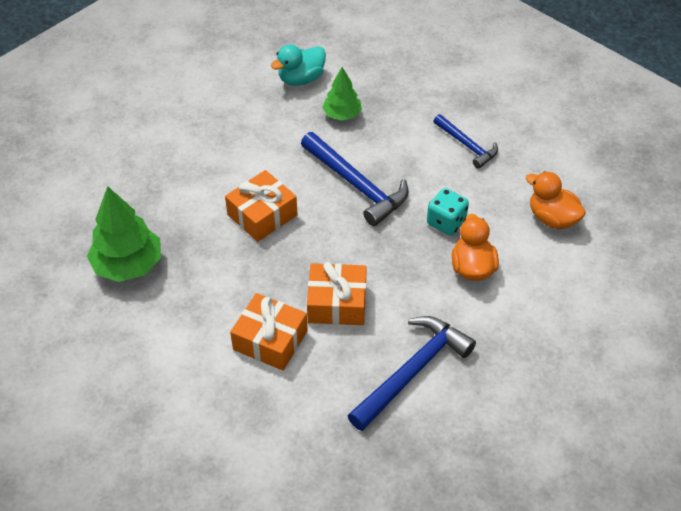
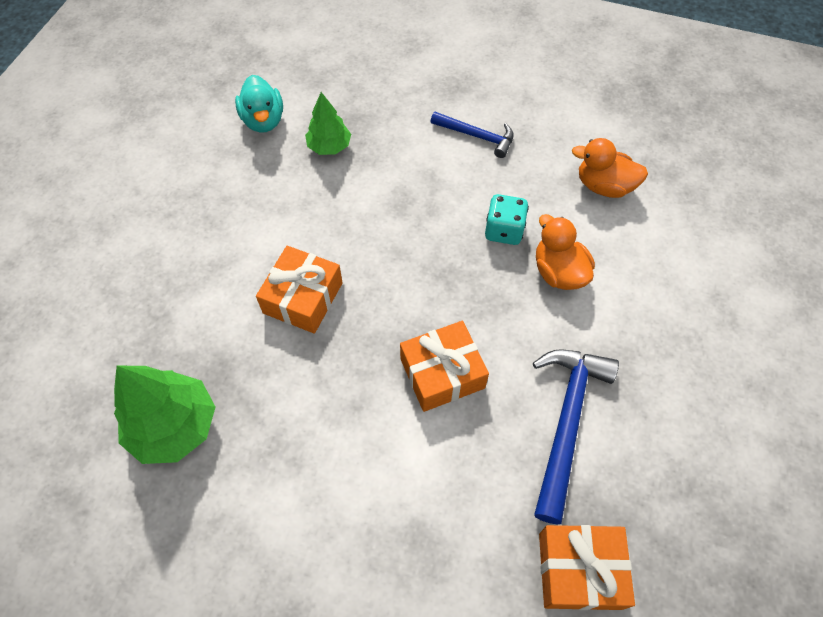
camera: 25 degrees left, 10 degrees up
orange gift [230,293,308,371] -> orange gift moved to [539,525,635,610]
turquoise duck [271,44,326,86] -> turquoise duck turned 45 degrees counterclockwise [235,75,283,133]
blue hammer [301,132,408,226] -> none

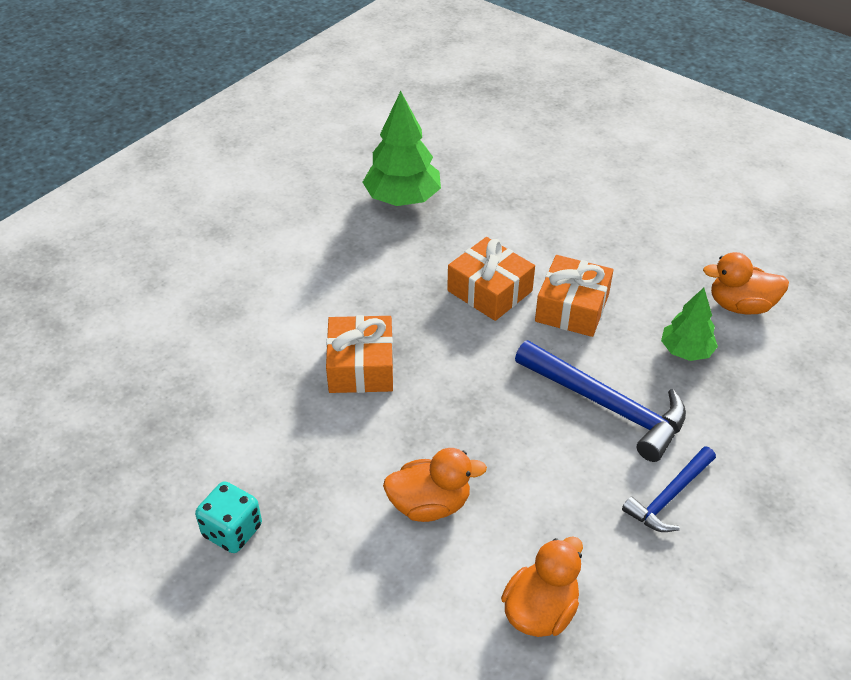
camera: 110 degrees right, 15 degrees down
turquoise duck [235,75,283,133] -> orange duck [703,252,789,314]
turquoise dice [485,194,529,245] -> turquoise dice moved to [195,481,262,553]
blue hammer [533,349,619,524] -> blue hammer moved to [515,340,686,462]
orange gift [539,525,635,610] -> orange gift moved to [535,255,613,337]

